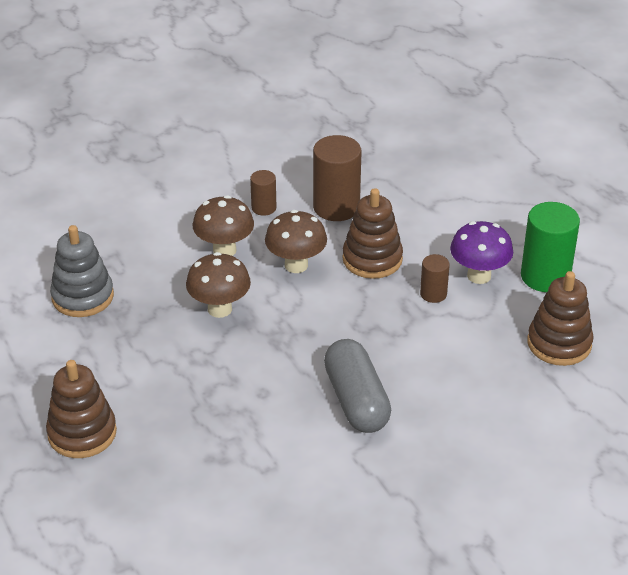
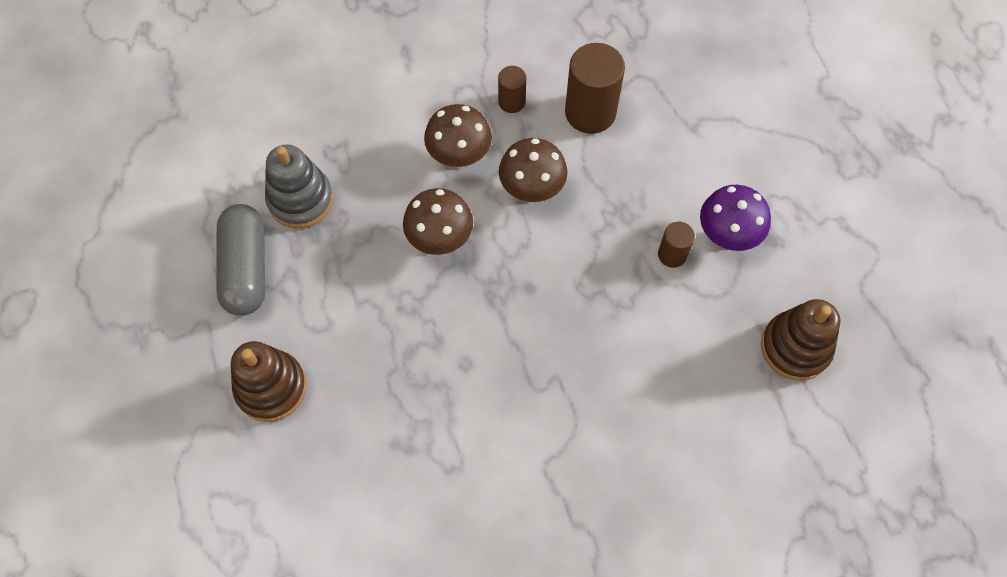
camera: 10 degrees right, 25 degrees up
grey capsule [324,339,391,433] -> grey capsule moved to [216,204,265,316]
brown stacking toy [343,188,403,279] -> none
green cylinder [521,202,580,292] -> none

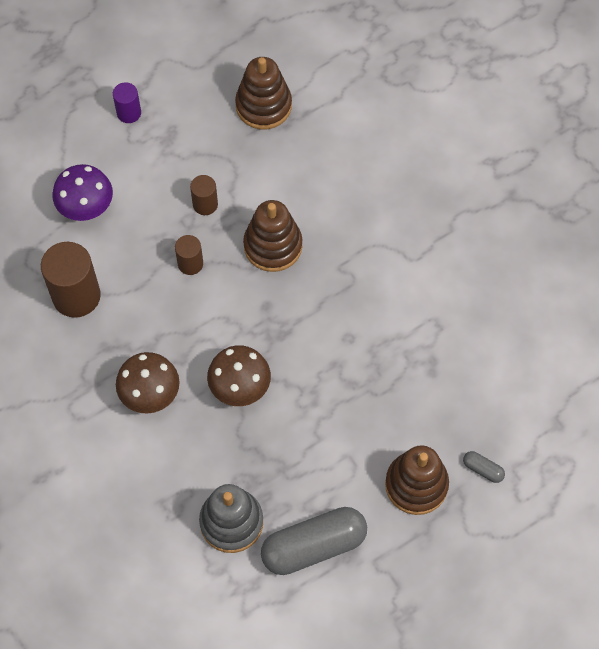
camera: 105 degrees left, 0 degrees up
brown cylinder [498,66,526,113] -> brown cylinder moved to [175,235,203,275]
brown mushroom [499,138,568,202] -> none
purple mushroom [700,185,771,251] -> purple mushroom moved to [52,164,113,221]
none -> purple cylinder [113,82,141,123]
none -> brown stacking toy [243,200,302,272]
none -> grey capsule [463,451,505,483]

